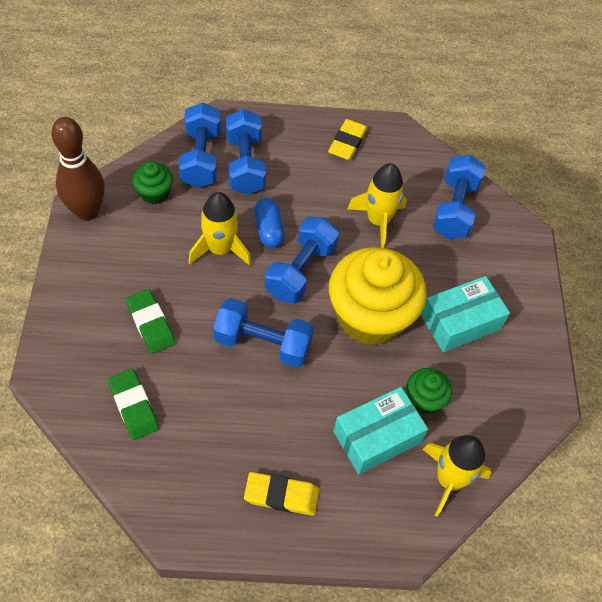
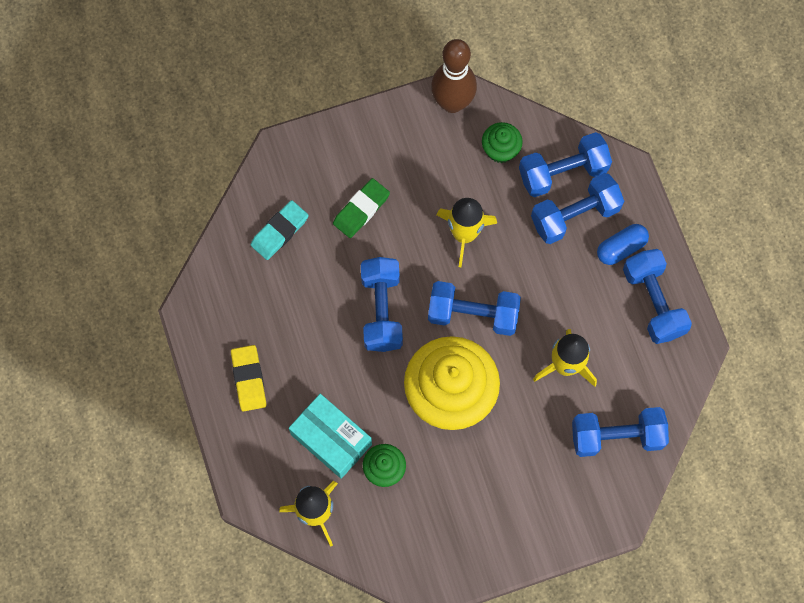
camera: 75 degrees right, 15 degrees up
green eraser [108,369,159,440] -> turquoise eraser [251,200,308,260]
blue capsule [254,198,285,248] -> blue capsule moved to [597,224,649,265]
yellow eraser [328,119,368,160] -> blue dumbbell [623,249,692,344]
turquoise box [421,276,510,352] -> none

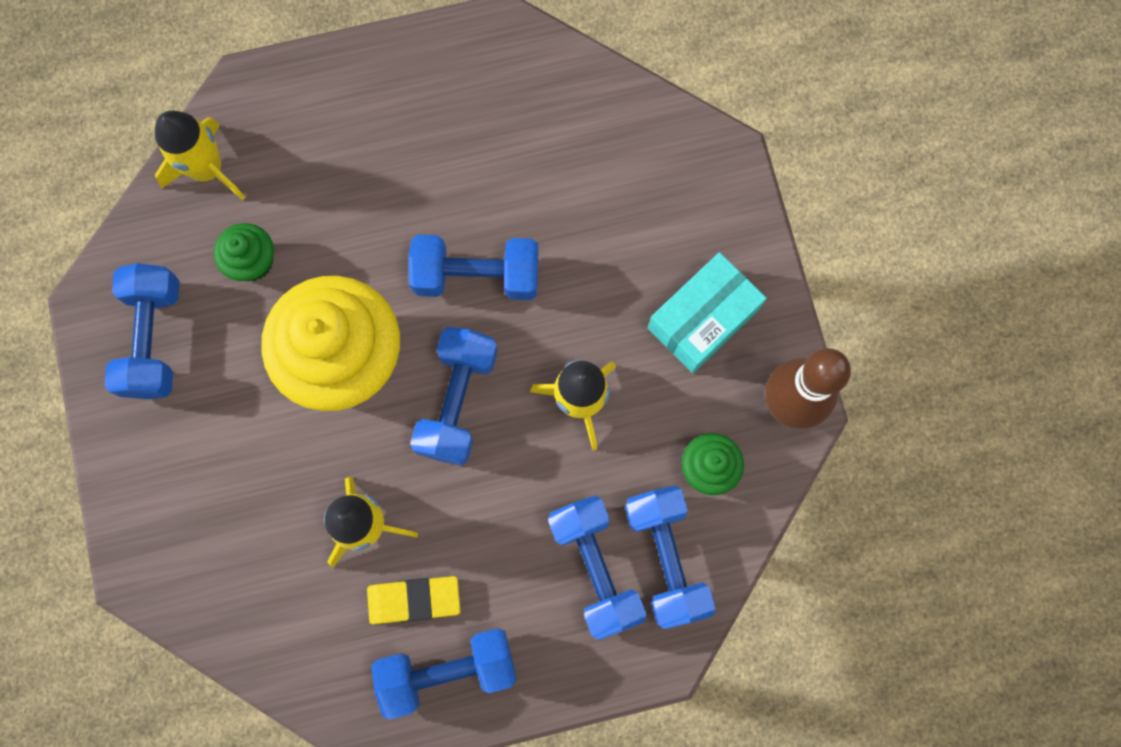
camera: 95 degrees right, 5 degrees up
yellow eraser [231,345,266,412] -> yellow eraser moved to [367,576,461,624]
turquoise eraser [251,200,308,260] -> none
turquoise box [289,394,372,479] -> turquoise box moved to [648,252,767,373]
green eraser [333,178,390,238] -> none
blue dumbbell [572,407,669,457] -> blue dumbbell moved to [104,263,179,399]
blue capsule [597,224,649,265] -> none

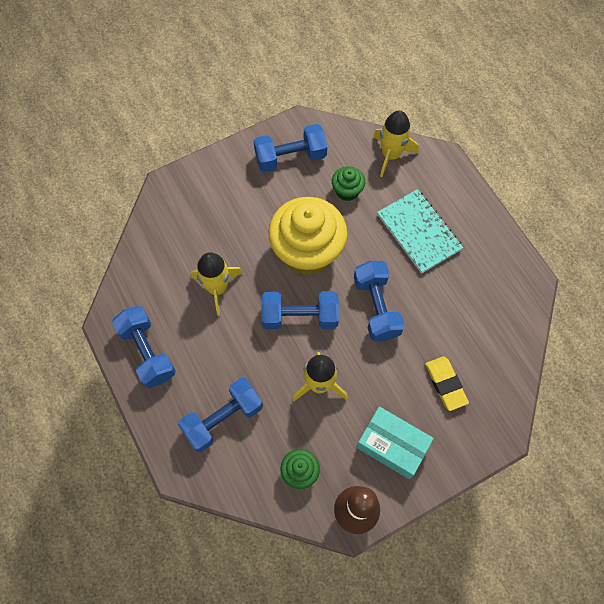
camera: 75 degrees right, 10 degrees down
yellow eraser [367,576,461,624] -> yellow eraser moved to [425,356,469,411]
blue dumbbell [625,486,716,629] -> none
none -> turquoise notebook [377,189,463,274]

